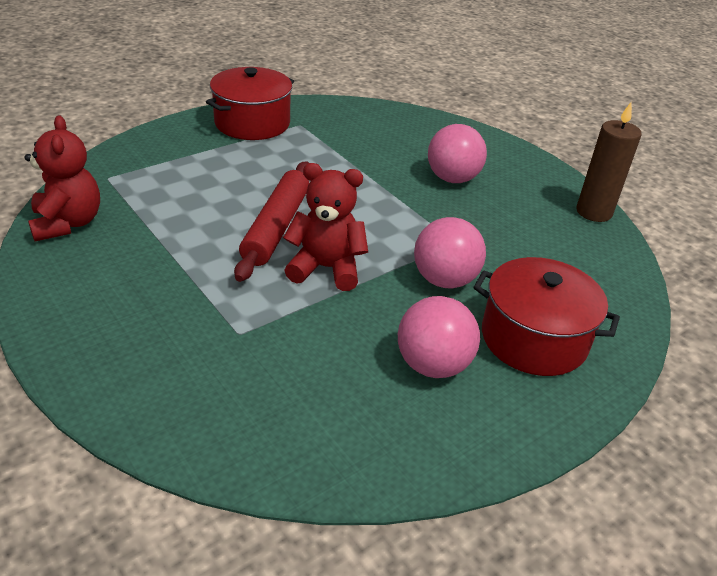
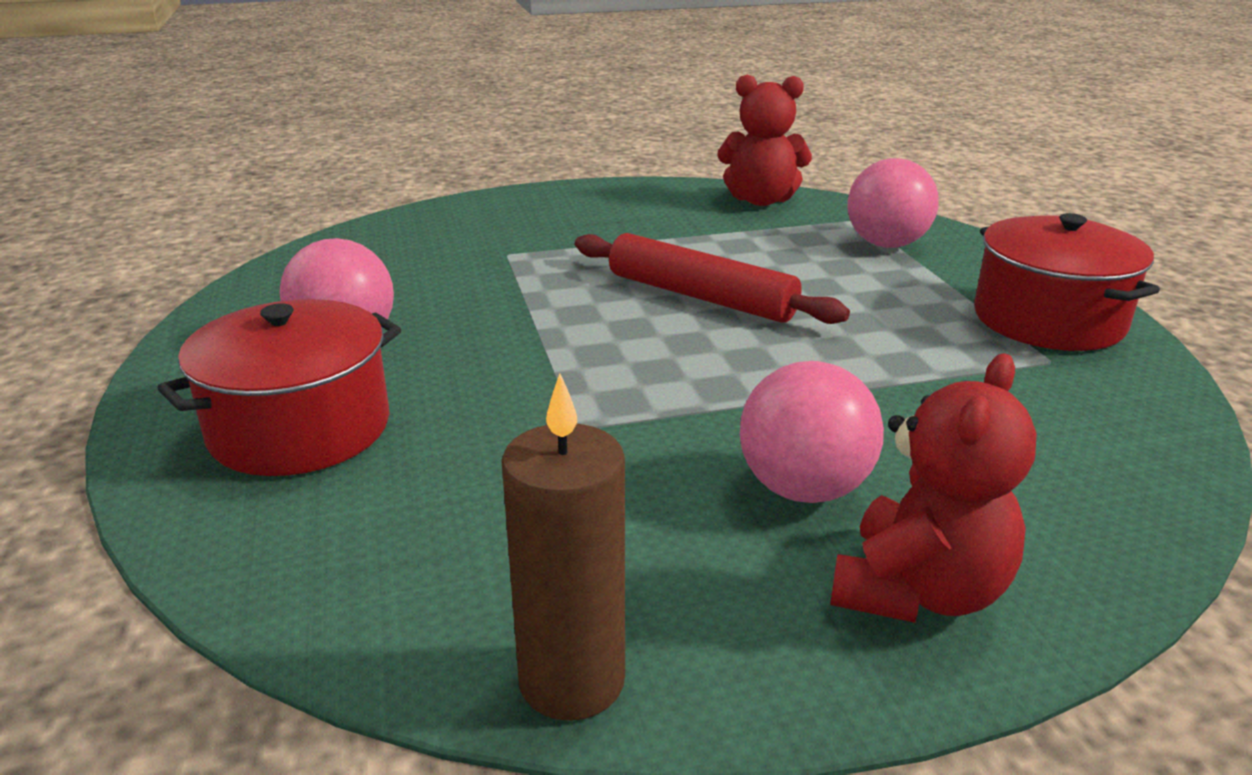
camera: 115 degrees right, 10 degrees down
red teddy bear [283,163,368,291] -> red teddy bear moved to [830,353,1037,623]
pink ball [414,217,486,288] -> pink ball moved to [847,158,938,248]

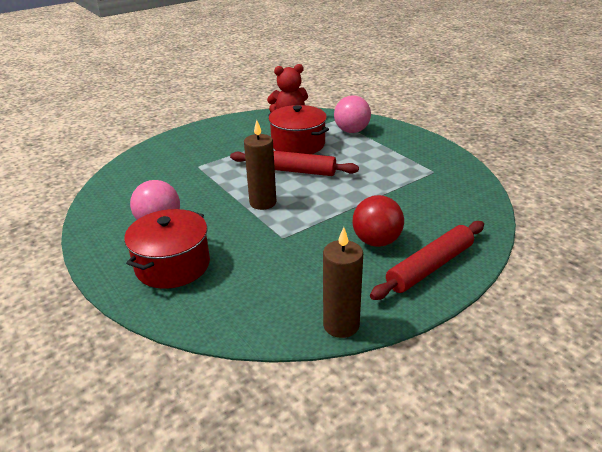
camera: 20 degrees left, 5 degrees up
pink ball [740,361,884,503] -> red ball [353,195,404,247]
red teddy bear [830,353,1037,623] -> red rolling pin [370,221,484,300]
red pot [974,213,1160,351] -> red pot moved to [268,105,329,154]
none -> brown candle [244,120,276,210]

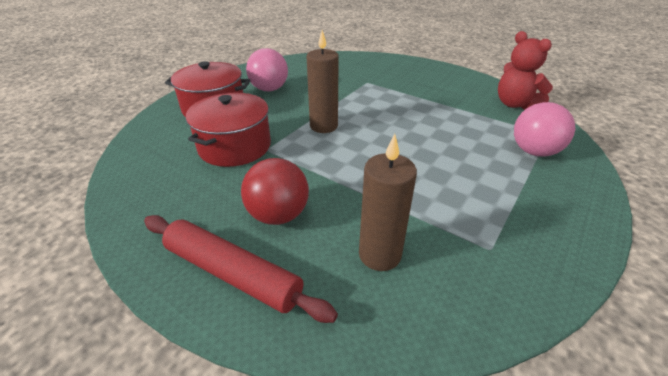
camera: 70 degrees right, 5 degrees up
red rolling pin [230,151,359,176] -> none
red pot [268,105,329,154] -> red pot moved to [186,93,271,167]
brown candle [323,227,363,338] -> brown candle moved to [359,134,417,271]

